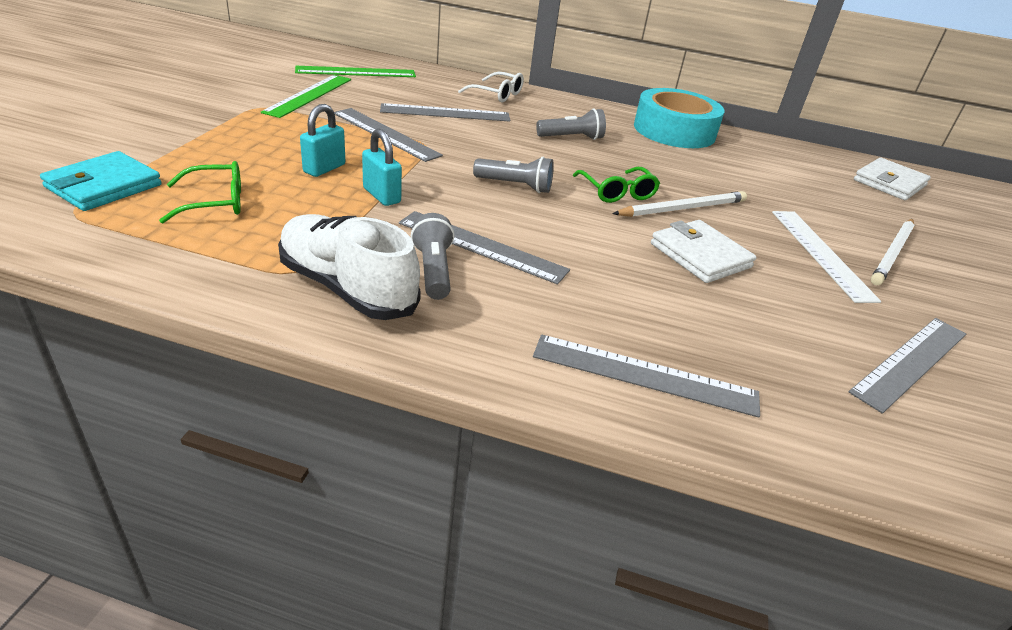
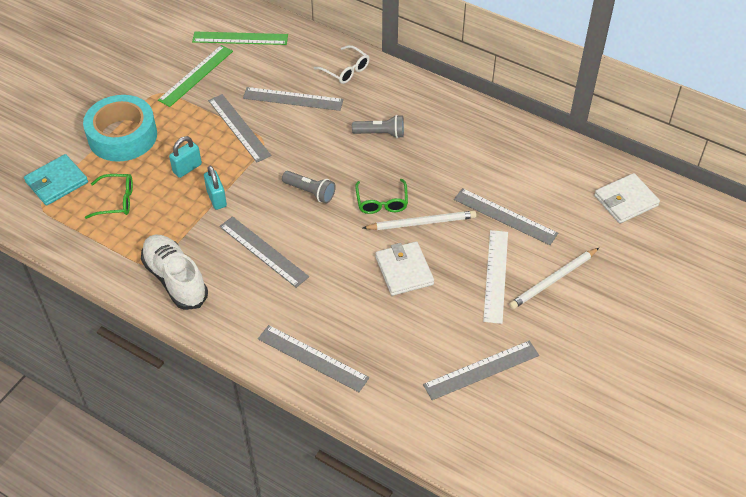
camera: 20 degrees right, 15 degrees up
grey flashlight [411,213,454,300] -> none
turquoise tape [634,88,724,148] -> turquoise tape moved to [83,95,157,162]
none -> grey ruler [454,188,558,245]

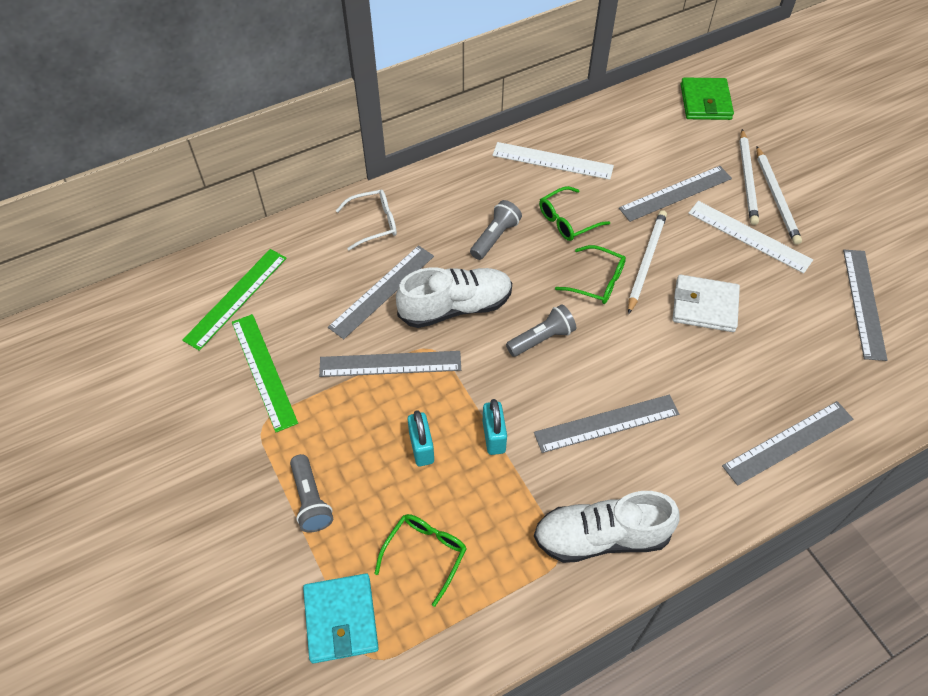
camera: 60 degrees left, 5 degrees up
turquoise tape [83,95,157,162] -> grey flashlight [290,454,333,533]
turquoise padlock [204,166,227,210] -> turquoise padlock turned 75 degrees clockwise [483,399,507,455]
white wallet [594,173,660,223] -> green wallet [681,78,734,120]
none -> white shoe [396,267,512,328]
none -> white ruler [492,142,614,180]
none -> green glasses [539,186,610,241]
none -> white pencil [739,129,759,225]

